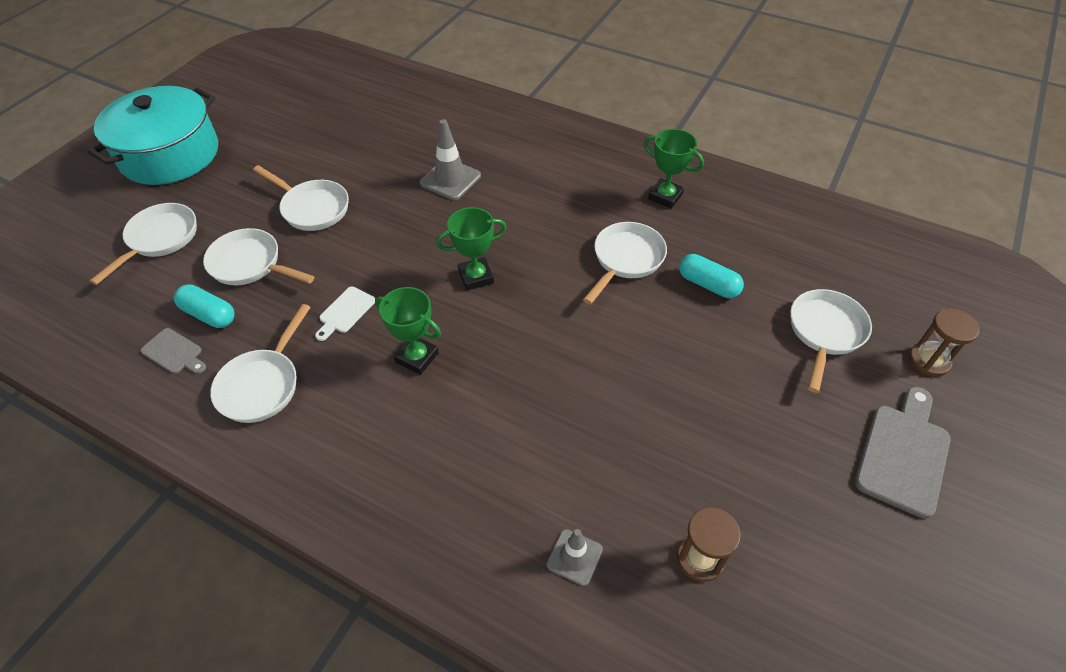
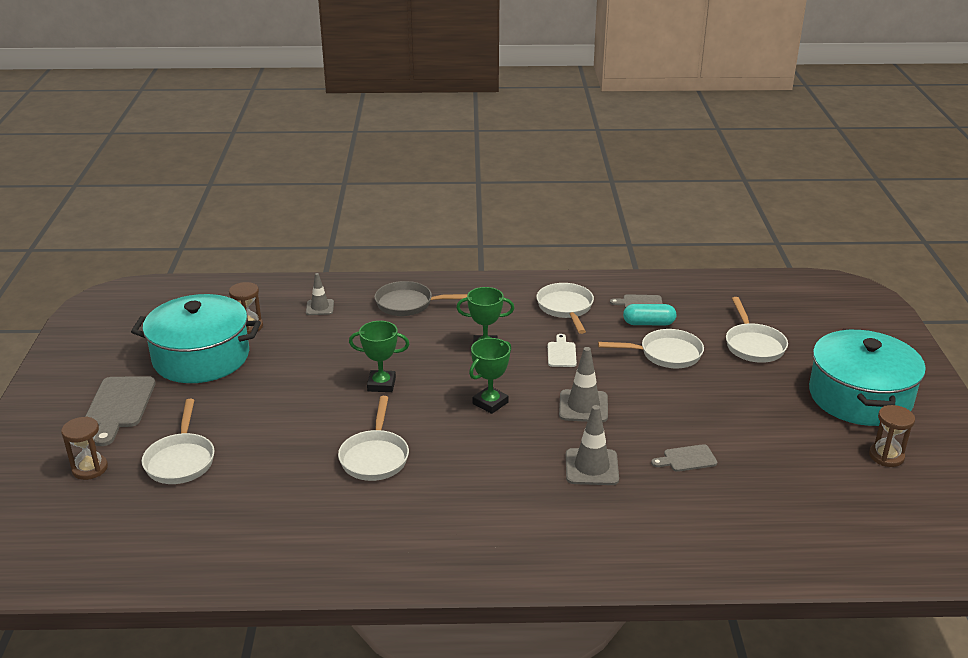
camera: 150 degrees right, 20 degrees down
white pan [253,165,349,231] -> none
green trophy [644,129,704,209] -> green trophy moved to [349,321,409,392]
turquoise capsule [679,254,744,298] -> none
none -> turquoise pot [131,294,261,383]
none -> grey pan [375,281,468,316]
none -> grey traffic cone [559,347,608,422]
none -> grey cutting board [651,444,717,472]
none -> brown hourglass [869,405,915,467]

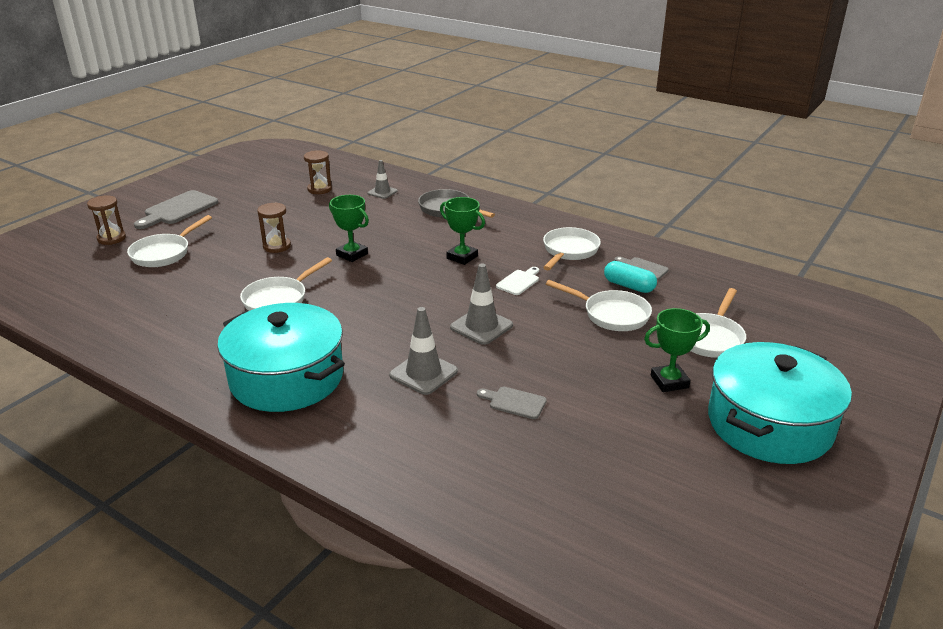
camera: 35 degrees right, 0 degrees up
turquoise pot [131,294,261,383] -> turquoise pot moved to [217,303,345,412]
green trophy [469,338,511,414] -> green trophy moved to [644,308,710,392]
brown hourglass [869,405,915,467] -> brown hourglass moved to [257,202,291,253]

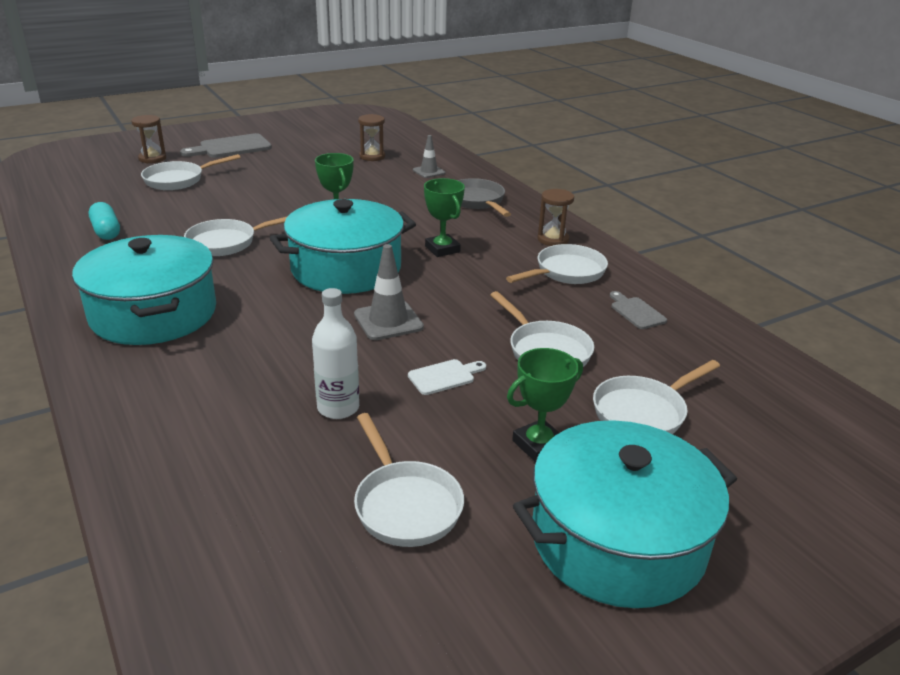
camera: 25 degrees right, 0 degrees up
brown hourglass [257,202,291,253] -> brown hourglass moved to [538,189,574,246]
grey traffic cone [389,307,458,395] -> none
grey cutting board [477,387,547,419] -> white bottle [312,288,359,419]
white cutting board [496,267,539,295] -> white cutting board moved to [408,359,486,395]
turquoise capsule [604,261,657,293] -> turquoise capsule moved to [89,202,120,240]
green trophy [644,308,710,392] -> green trophy turned 45 degrees counterclockwise [507,348,583,462]
none -> turquoise pot [270,199,416,294]
none -> white pan [354,413,464,547]

